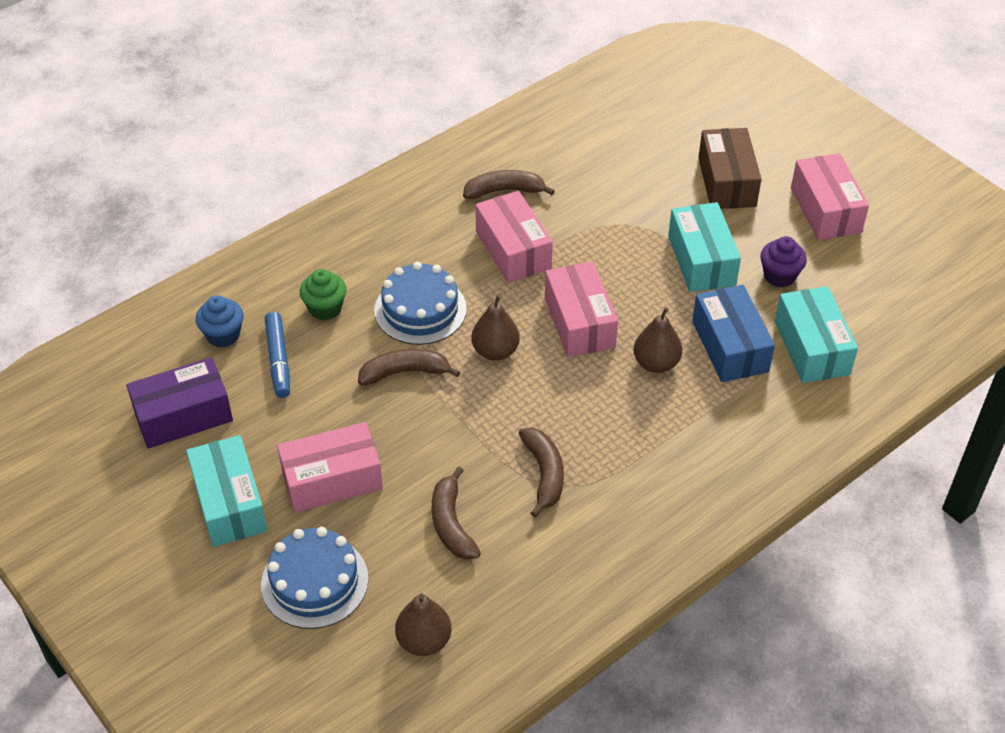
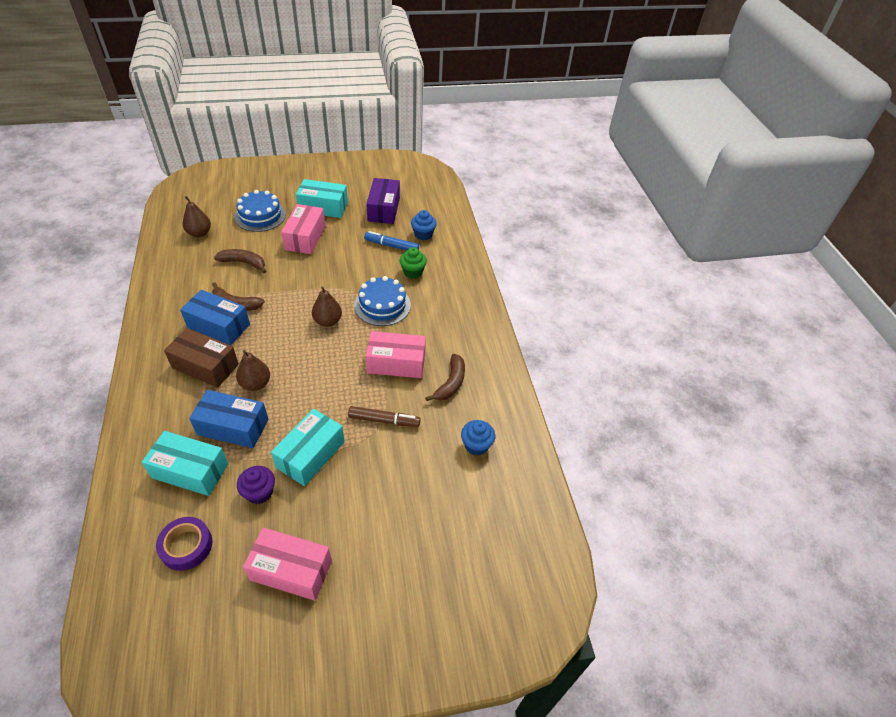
camera: 115 degrees right, 0 degrees up
brown banana [358,349,460,385] -> none
pink box [545,262,618,357] -> none
turquoise box [668,202,741,292] -> turquoise box turned 75 degrees counterclockwise [271,409,345,486]
brown box [698,128,762,209] -> brown box moved to [164,328,239,388]
none -> purple tape [156,517,212,571]
none -> blue box [180,290,250,345]
none -> brown marker [348,406,421,427]
none -> blue cupcake [461,420,495,456]

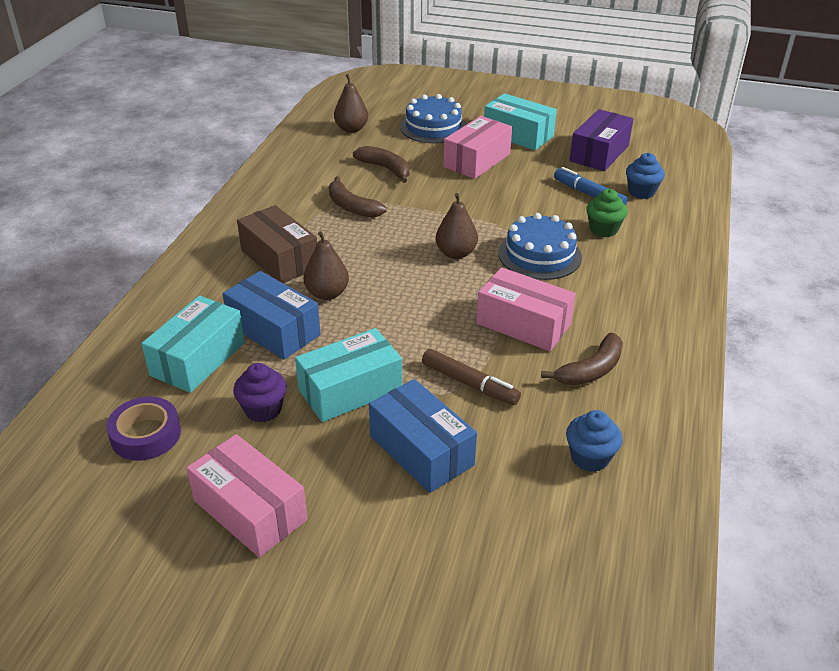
camera: 30 degrees right, 10 degrees down
turquoise box [142,431,228,496] -> turquoise box turned 75 degrees clockwise [141,296,245,393]
blue box [180,290,250,345] -> blue box moved to [369,379,477,493]

